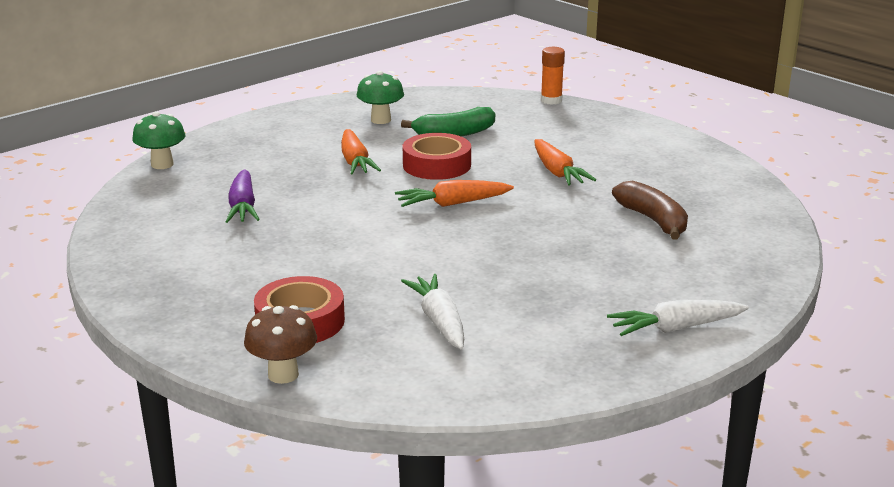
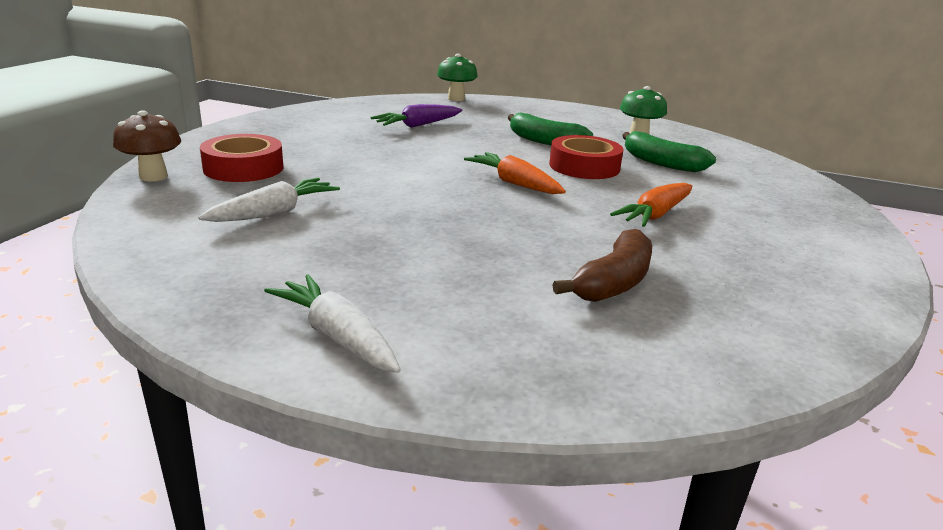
camera: 60 degrees right, 0 degrees up
orange carrot [341,129,381,174] -> green banana [508,113,593,145]
orange glue stick [541,47,565,105] -> none

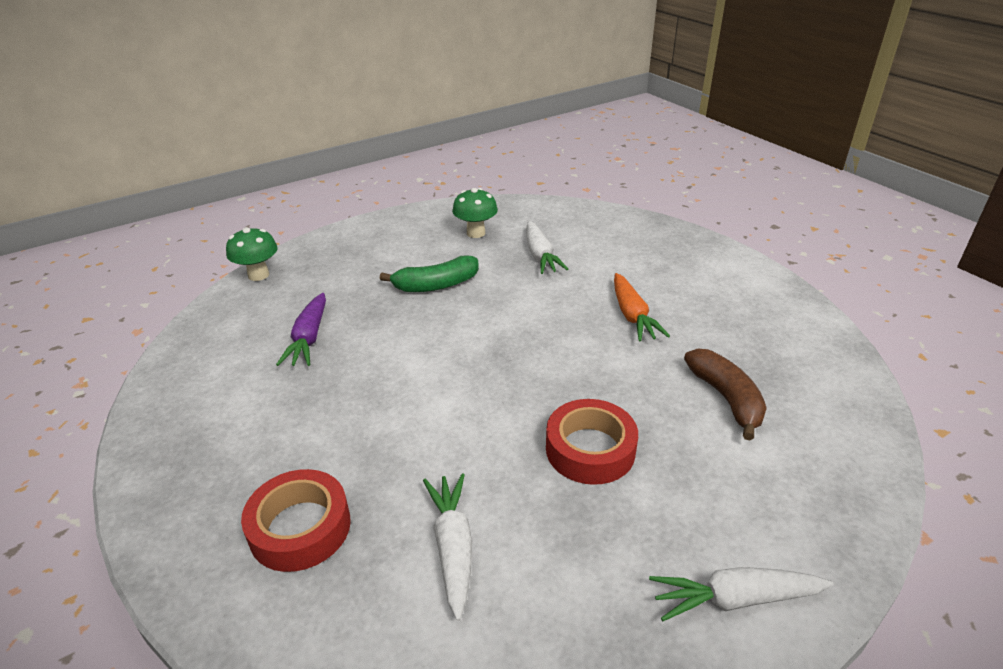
camera: 50 degrees left, 10 degrees up
brown mushroom [113,110,181,181] -> none
orange carrot [464,152,566,194] -> none
red tape [549,135,624,179] -> red tape moved to [546,399,638,485]
green banana [622,131,716,172] -> white carrot [526,221,568,274]

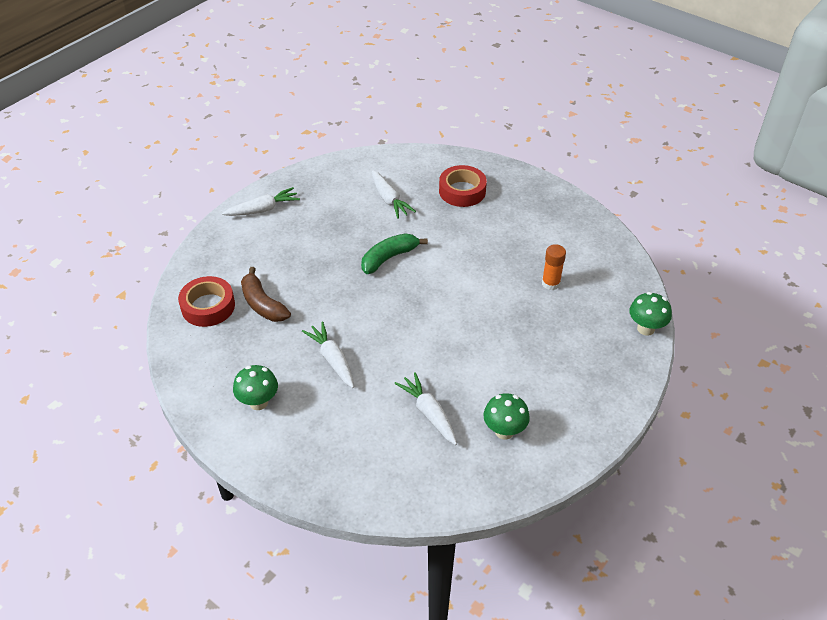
camera: 160 degrees right, 10 degrees up
purple carrot [276,293,326,366] -> orange glue stick [542,244,566,290]
green banana [380,255,479,292] -> green banana moved to [361,233,428,274]
red tape [546,399,638,485] -> red tape moved to [178,276,235,327]
orange carrot [614,273,670,342] -> white carrot [302,322,354,388]
none -> green mushroom [233,365,278,410]

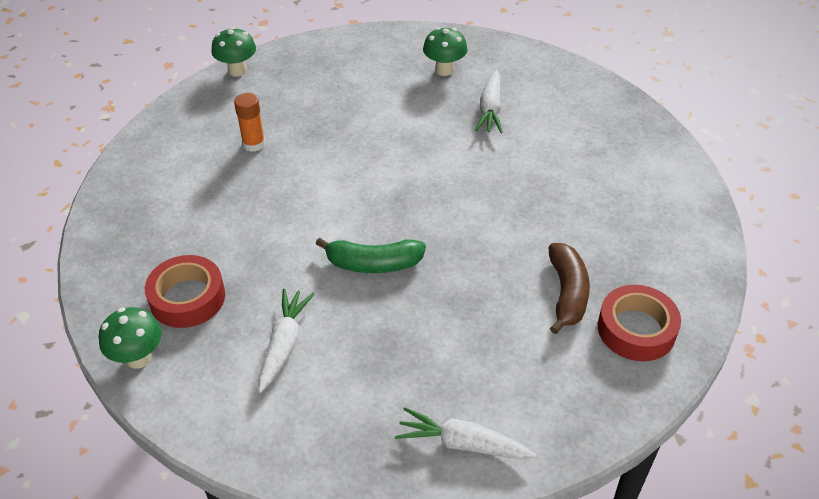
camera: 140 degrees left, 0 degrees up
green mushroom [233,365,278,410] -> green mushroom moved to [99,307,162,369]
white carrot [302,322,354,388] -> none

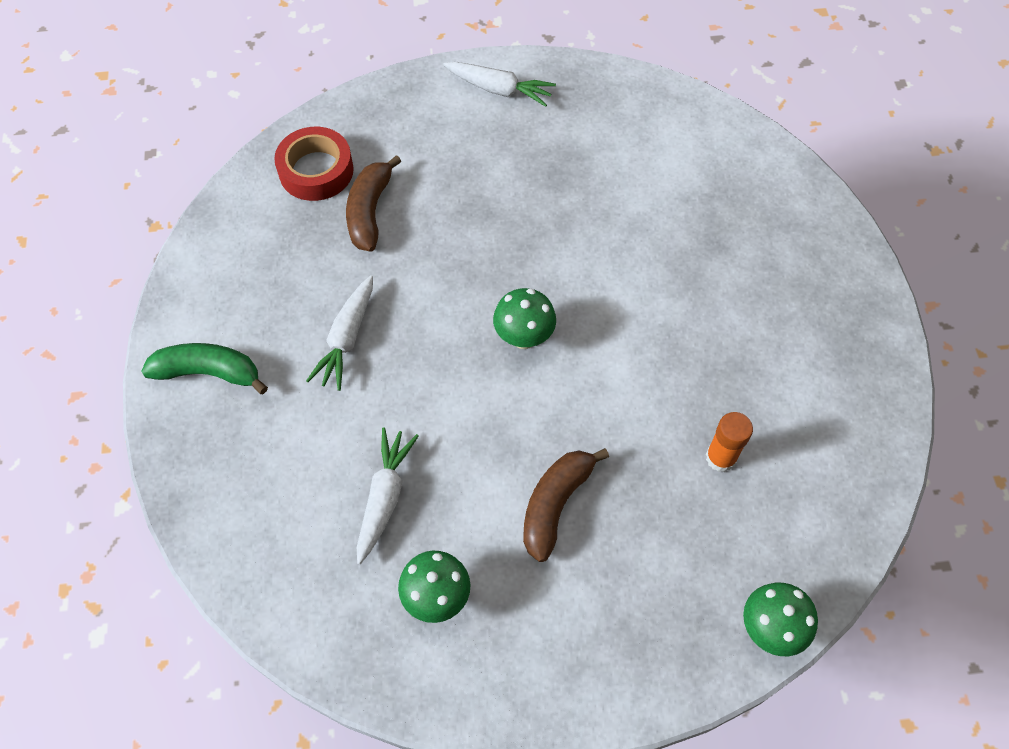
camera: 175 degrees left, 15 degrees up
green mushroom [99,307,162,369] -> green mushroom moved to [493,288,556,349]
red tape [145,255,225,328] -> none
white carrot [258,288,314,393] -> white carrot moved to [306,275,373,391]
green banana [316,237,426,273] -> green banana moved to [141,343,268,394]
none -> brown banana [523,448,609,562]

